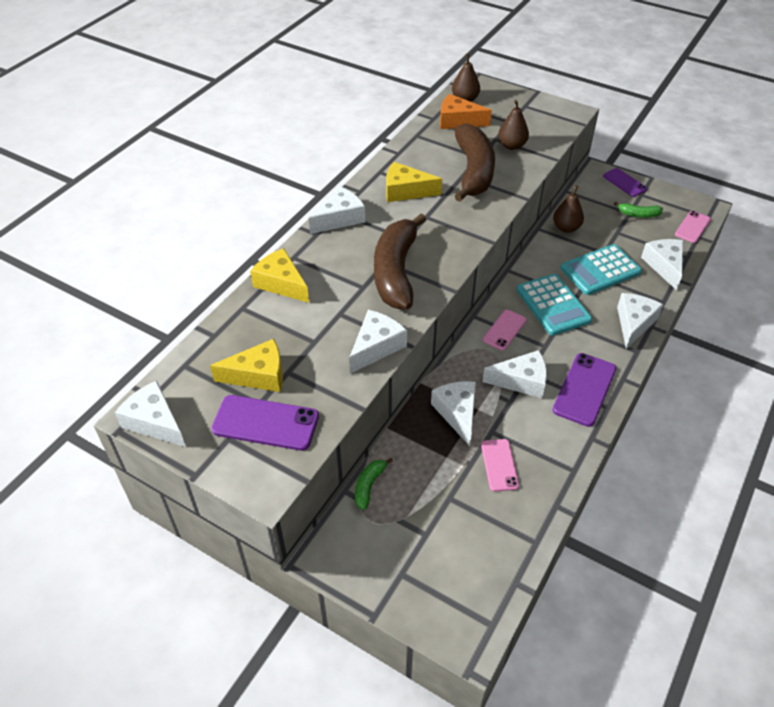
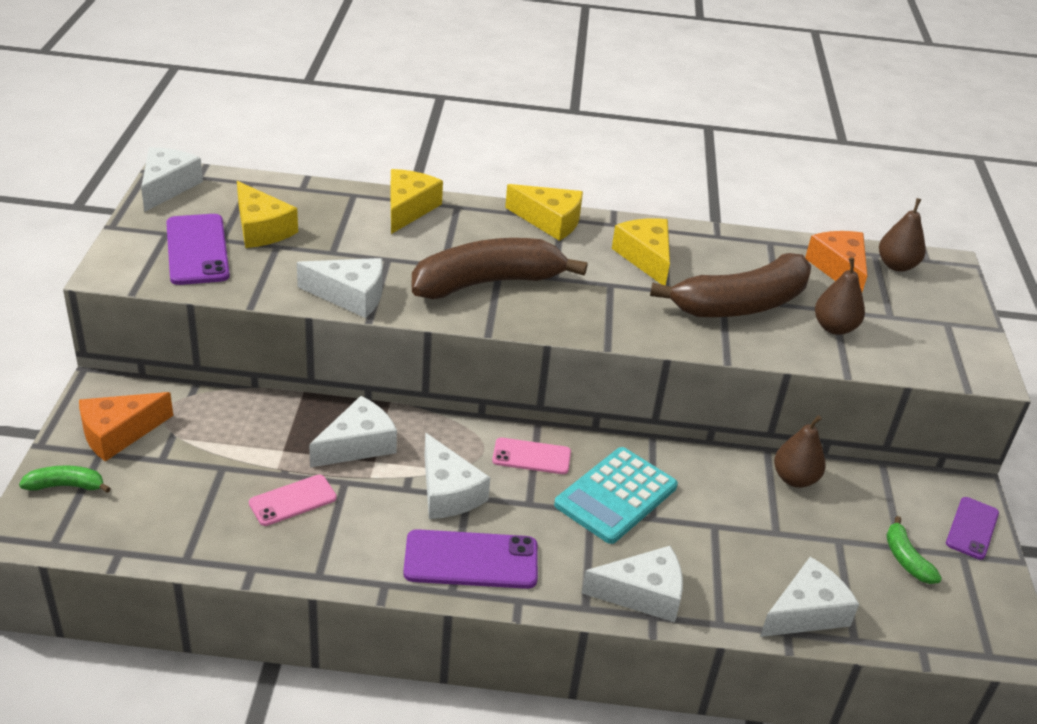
camera: 60 degrees right, 10 degrees down
white cheese [309,186,365,234] -> yellow cheese [505,184,583,241]
green banana [355,458,393,510] -> green banana moved to [19,465,111,493]
turquoise calculator [561,244,642,295] -> none
pink phone [675,211,711,243] -> none
none -> orange cheese [79,392,173,461]

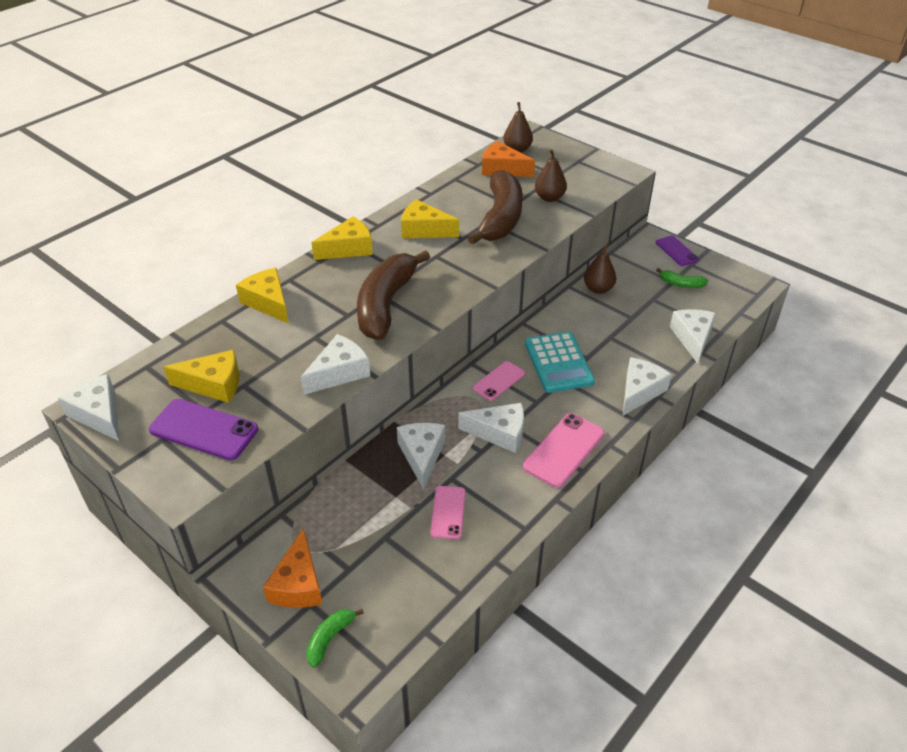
camera: 50 degrees left, 5 degrees up
purple phone [403,529,538,589] -> pink phone [523,413,605,488]

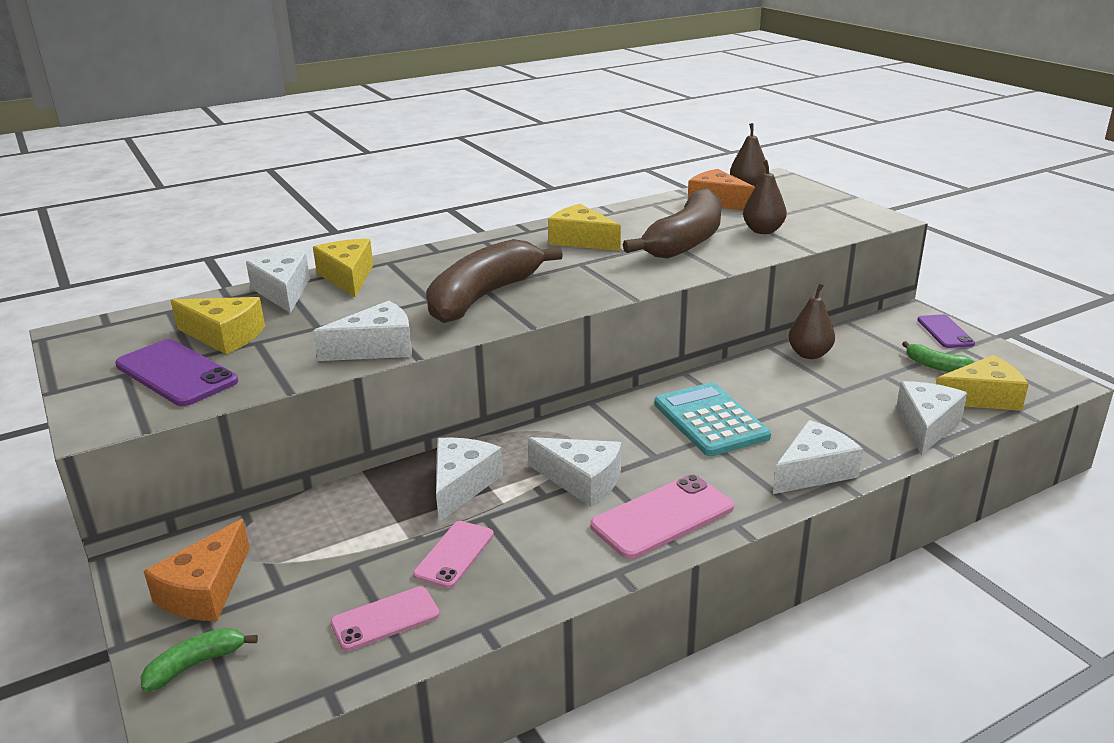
camera: 20 degrees right, 15 degrees down
white cheese [58,374,119,441] -> white cheese moved to [246,252,310,313]
yellow cheese [311,217,373,260] -> yellow cheese moved to [936,355,1029,411]
pink phone [473,361,525,401] -> pink phone moved to [331,586,440,651]
turquoise calculator [525,332,595,393] -> turquoise calculator turned 150 degrees clockwise [654,382,771,456]

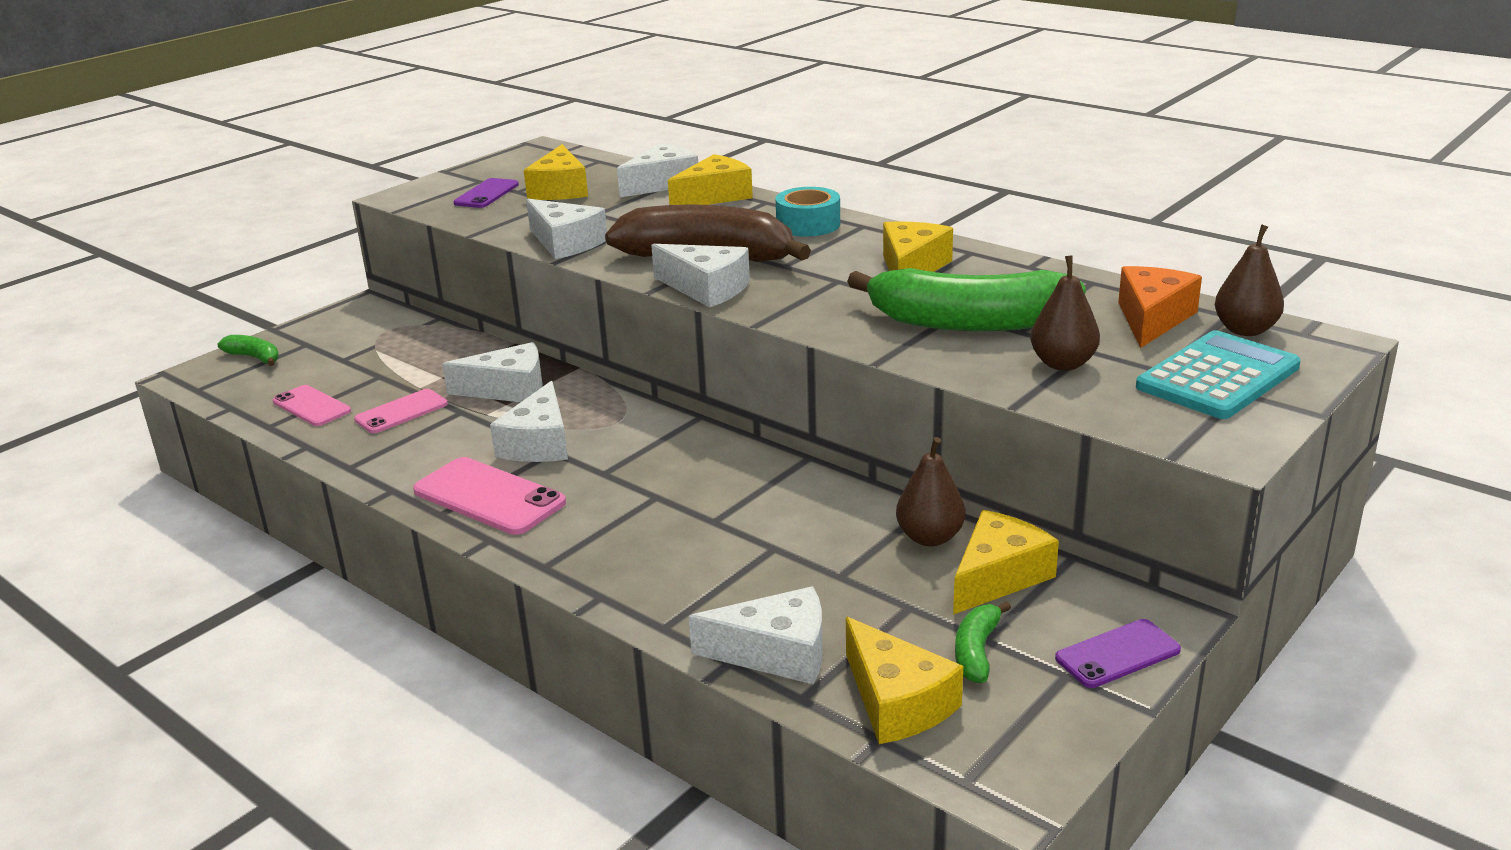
camera: 70 degrees right, 0 degrees up
purple phone [115,339,238,406] -> purple phone [453,178,519,208], size x0.64
orange cheese [144,519,250,621] -> none
pink phone [413,521,494,588] -> pink phone turned 45 degrees counterclockwise [354,389,448,433]
brown banana [623,188,722,259] -> green banana [847,268,1086,331]
turquoise calculator [654,382,771,456] -> turquoise calculator moved to [1136,330,1301,419]
white cheese [773,420,863,494] -> white cheese moved to [651,244,750,308]
none -> turquoise tape [775,187,840,237]
none -> yellow cheese [953,510,1059,615]

